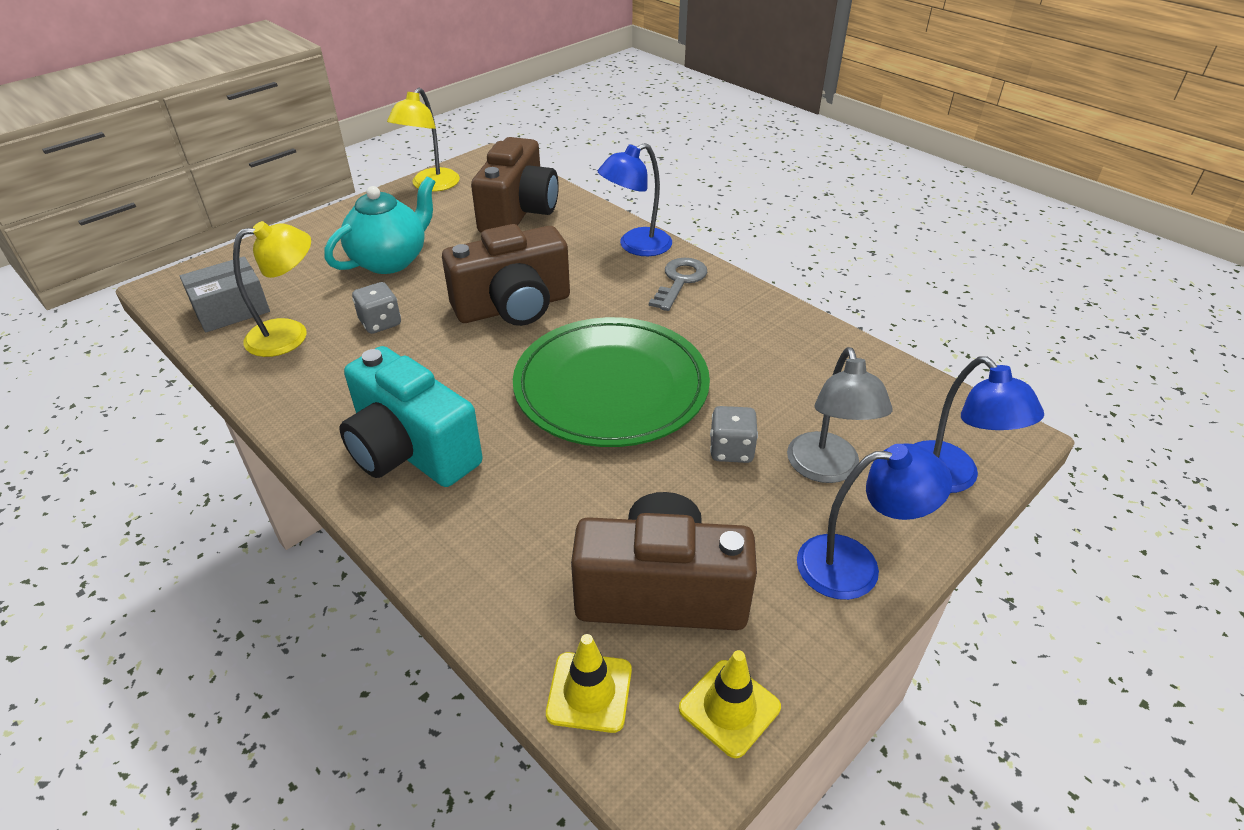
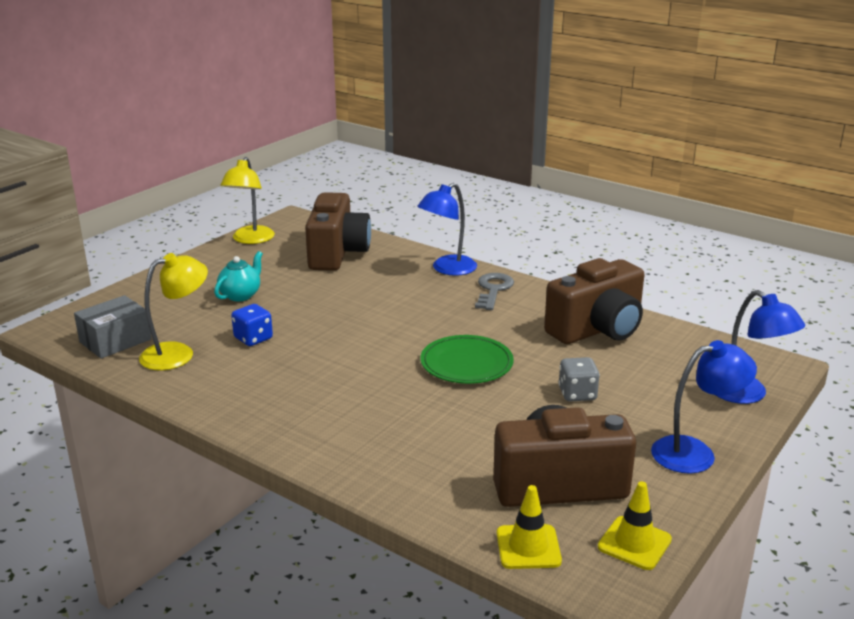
camera: 10 degrees left, 15 degrees down
turquoise teapot [324,176,435,274] -> turquoise teapot [214,251,263,301], size x0.61
turquoise camera [340,346,483,487] -> none
grey dice [352,282,401,334] -> blue dice [231,304,273,346]
brown camera [442,224,570,326] -> brown camera moved to [544,258,645,344]
green plate [513,317,710,447] -> green plate [420,335,514,384], size x0.58
grey lamp [787,347,893,483] -> none

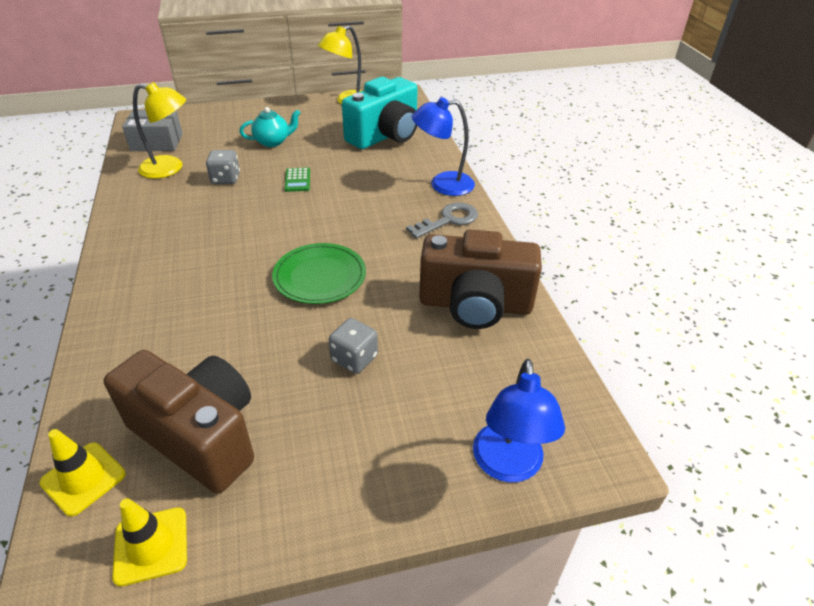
camera: 40 degrees right, 15 degrees up
blue dice [231,304,273,346] -> grey dice [206,150,240,184]
brown camera [305,192,371,271] -> turquoise camera [342,77,418,149]
blue lamp [651,340,757,474] -> none
none -> green calculator [285,167,310,192]

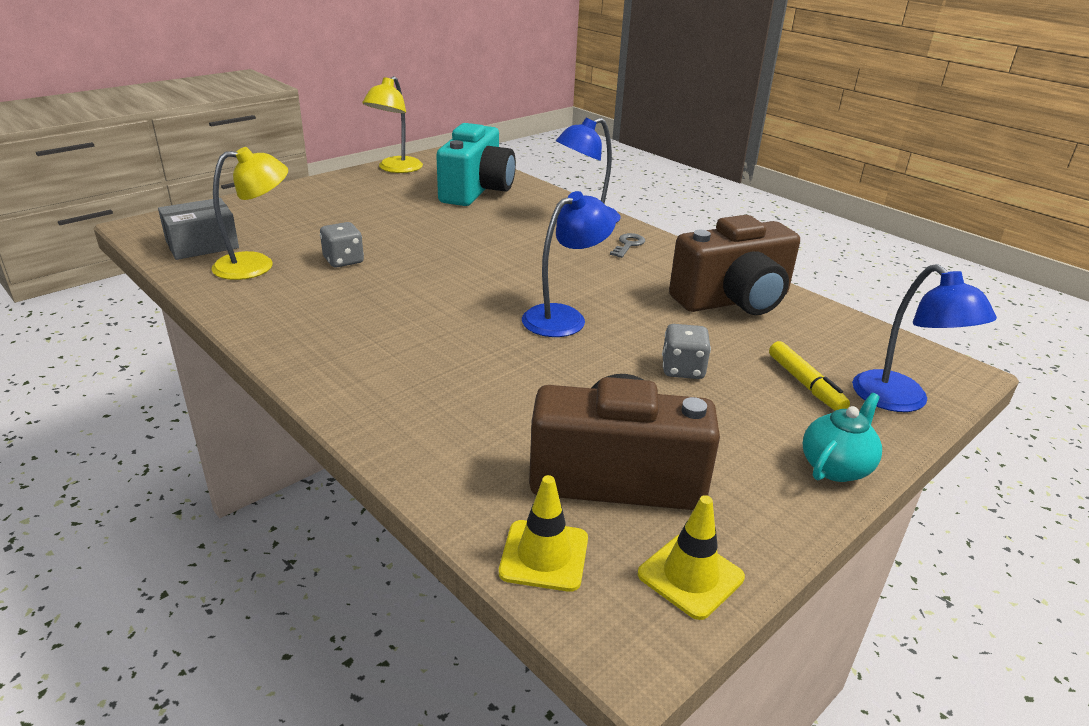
camera: 30 degrees left, 10 degrees down
turquoise teapot [239,107,300,147] -> turquoise teapot moved to [803,393,882,482]
green plate [272,243,366,304] -> blue lamp [522,191,616,337]
green calculator [285,167,310,192] -> none
grey key [406,203,478,239] -> grey key [610,233,645,258], size x0.65
none -> yellow marker [769,341,850,411]

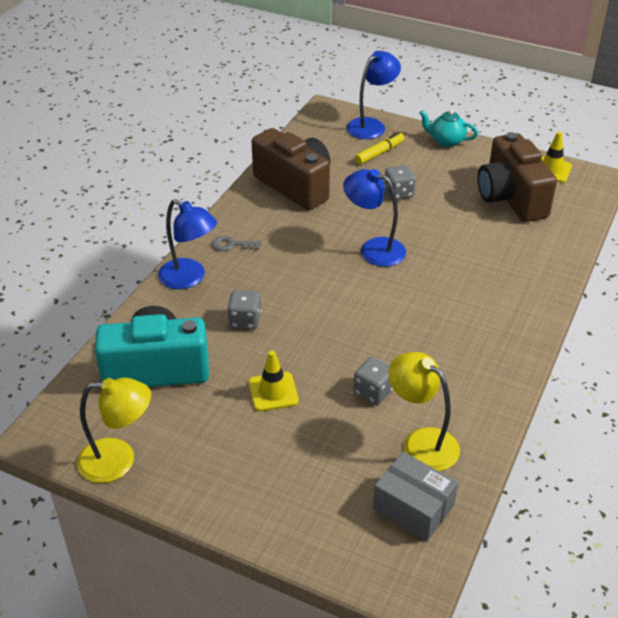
camera: 110 degrees left, 10 degrees up
yellow traffic cone [499,475,588,592] -> yellow traffic cone moved to [249,351,299,411]
none -> grey dice [227,290,261,330]

